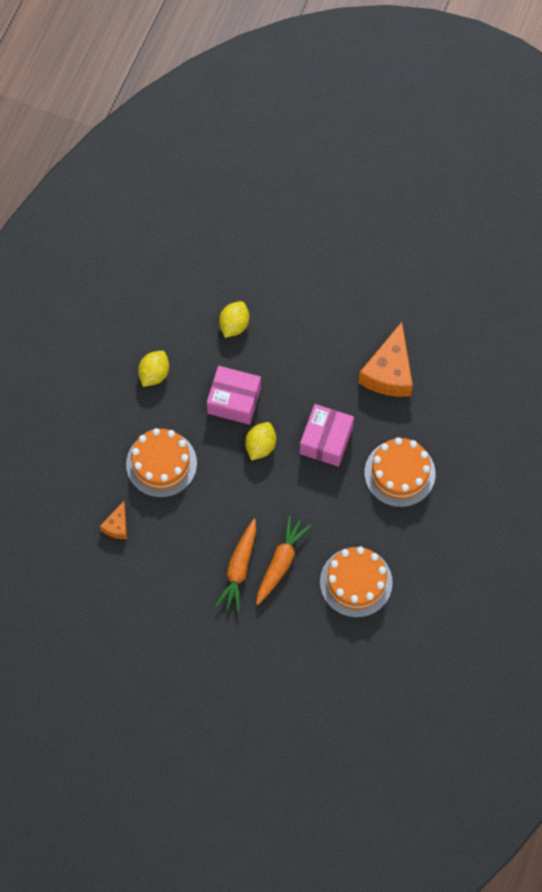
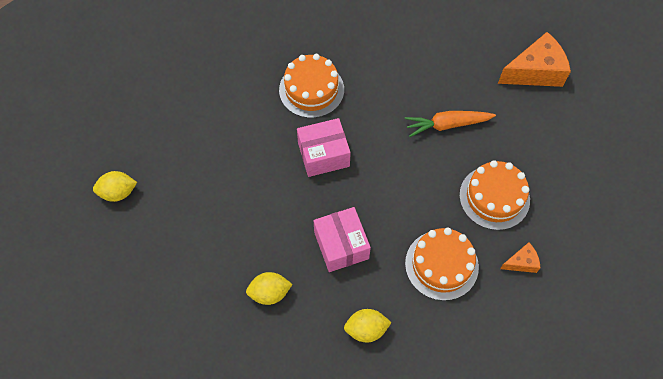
camera: 125 degrees left, 5 degrees down
orange carrot [215,519,256,612] -> none
yellow lemon [245,422,276,460] -> yellow lemon moved to [93,171,137,202]
orange cake [320,547,393,618] -> orange cake moved to [459,160,530,230]
orange cheese [358,322,413,397] -> orange cheese moved to [498,32,571,87]

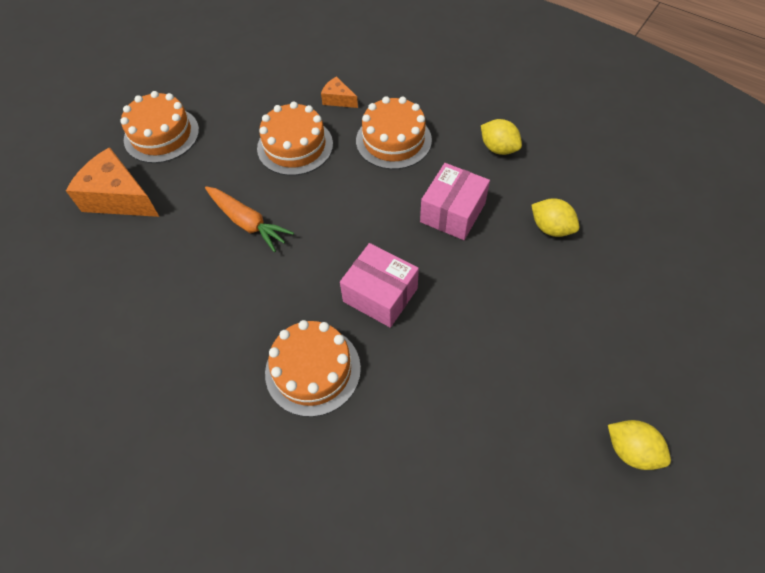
camera: 130 degrees left, 5 degrees down
none -> orange cake [120,91,199,163]

